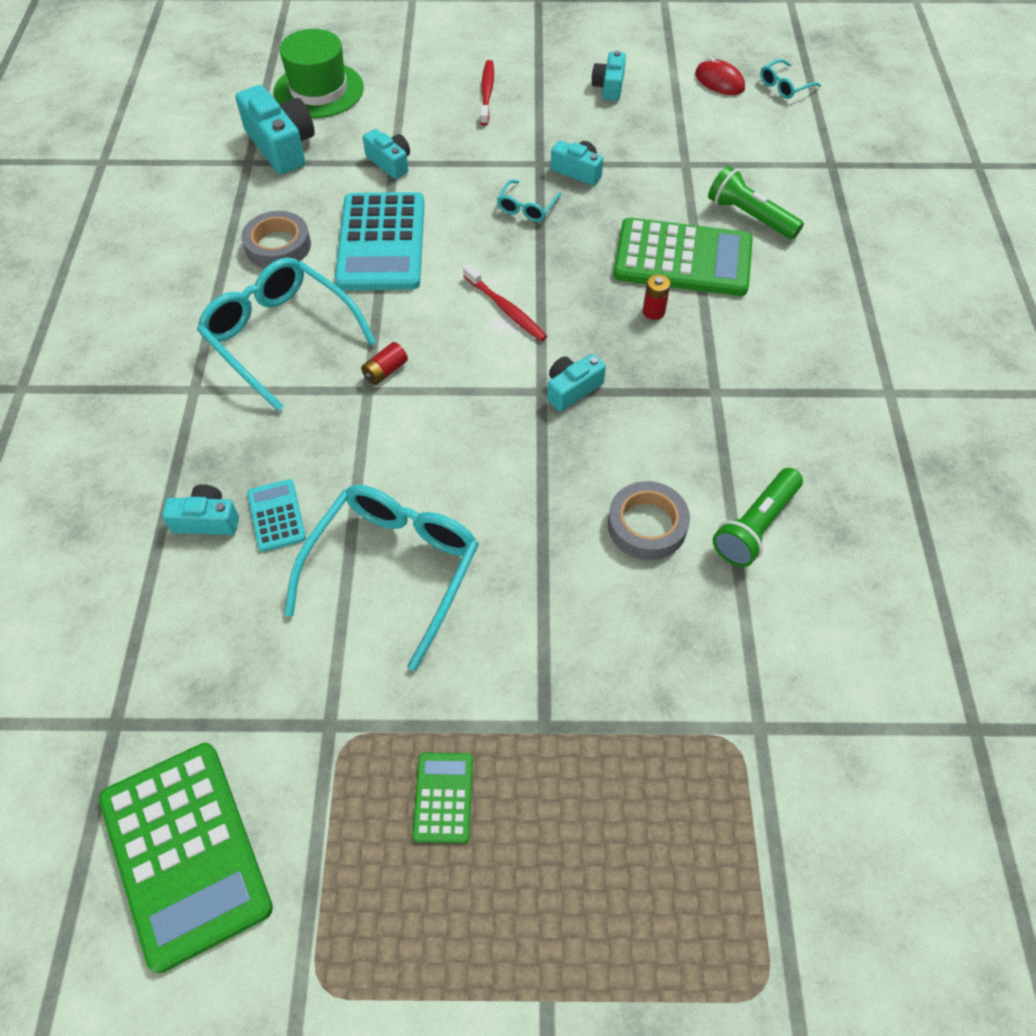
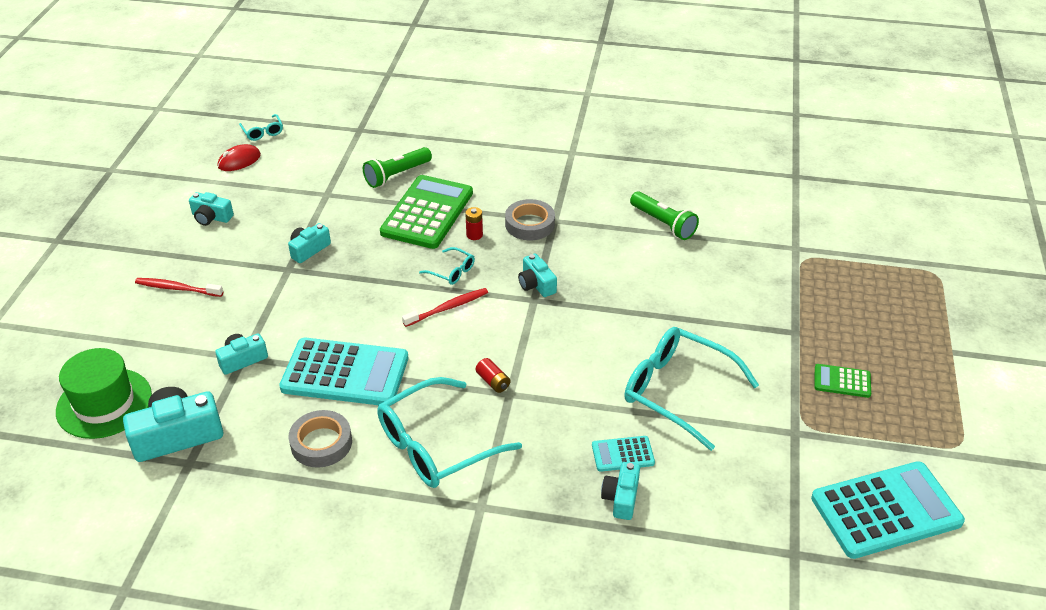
camera: 80 degrees left, 15 degrees down
green calculator [99,743,273,973] -> turquoise calculator [811,461,965,559]
turquoise glasses [497,180,562,222] -> turquoise glasses moved to [419,247,475,285]
grey tape [608,481,690,560] -> grey tape moved to [505,199,555,240]

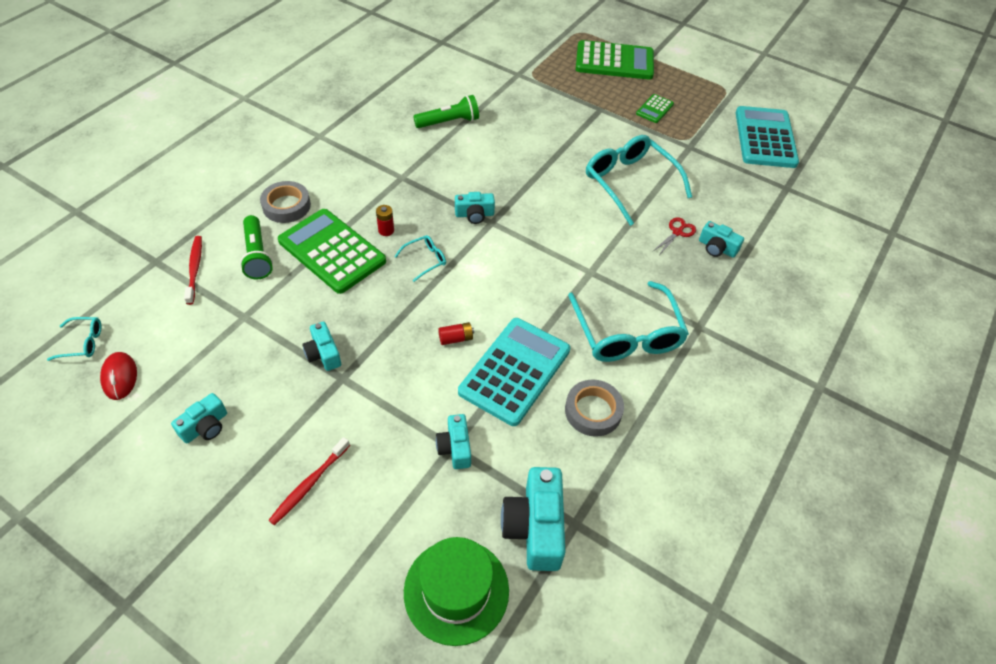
camera: 70 degrees left, 10 degrees up
red toothbrush [402,288,488,327] -> red toothbrush moved to [184,236,202,305]
red battery [476,358,510,393] -> red battery moved to [438,322,474,345]
grey tape [505,199,555,240] -> grey tape moved to [260,181,311,223]
turquoise calculator [592,436,655,472] -> red scissors [653,217,696,255]
turquoise glasses [624,327,759,451] -> turquoise glasses turned 90 degrees clockwise [586,135,692,226]
none -> green calculator [576,40,654,80]

